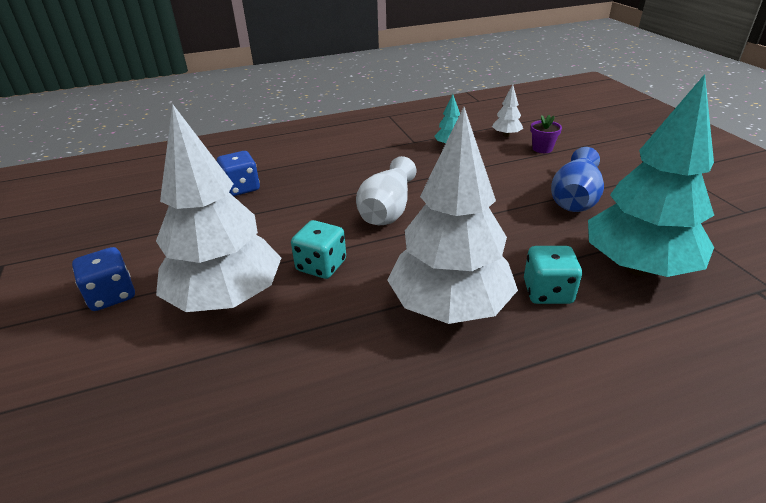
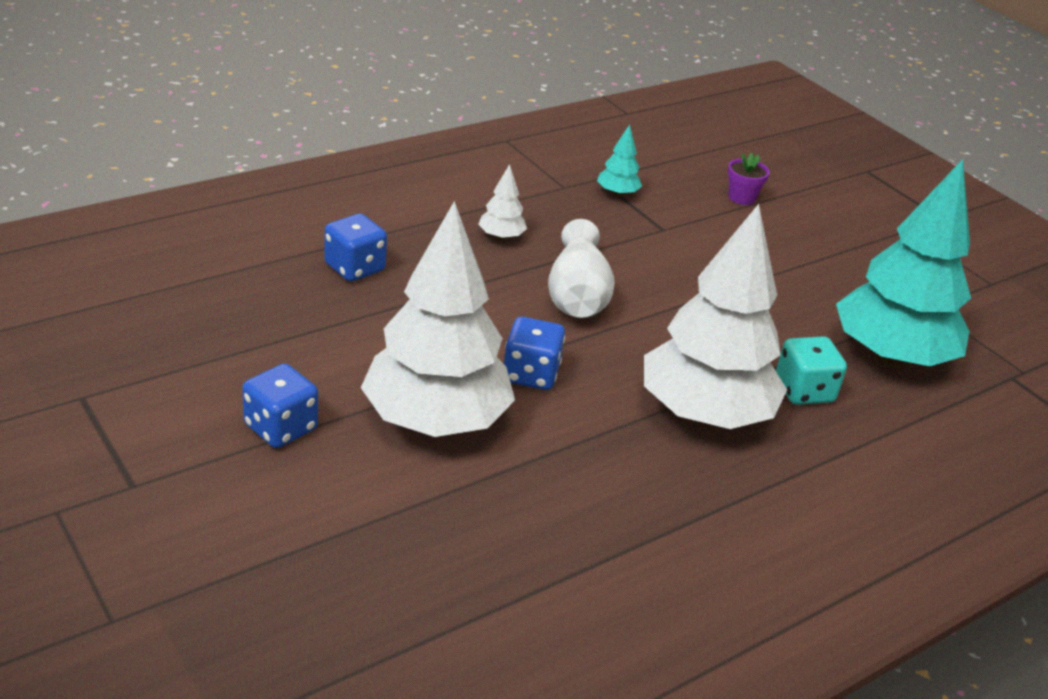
camera: 20 degrees left, 0 degrees up
turquoise dice [291,220,346,279] -> blue dice [504,317,565,390]
white tree [492,85,523,137] -> white tree moved to [478,164,527,240]
blue vase [551,147,604,212] -> none

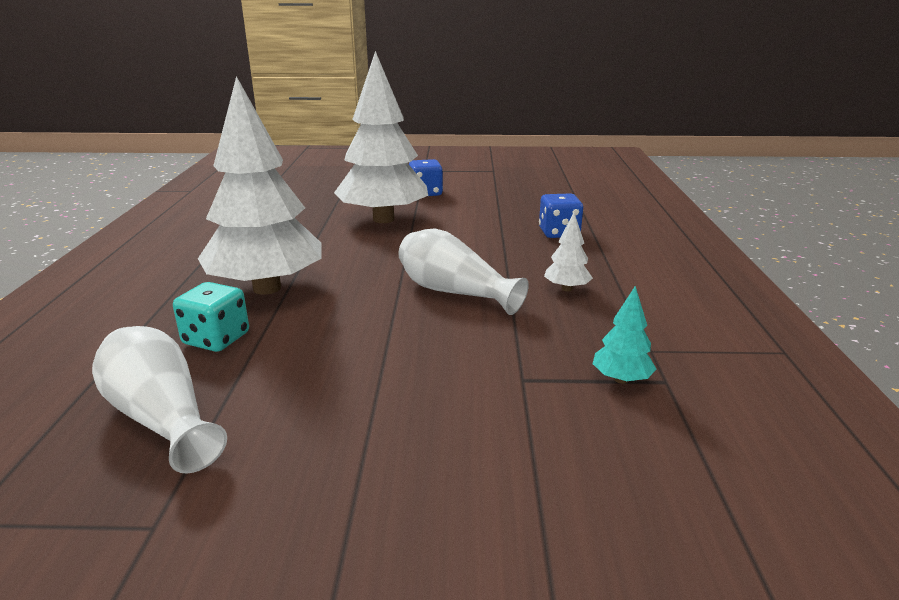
camera: 130 degrees right, 10 degrees down
blue dice [504,317,565,390] -> none
purple flower pot [728,153,770,205] -> none
turquoise tree [836,159,971,366] -> white vase [92,326,227,473]

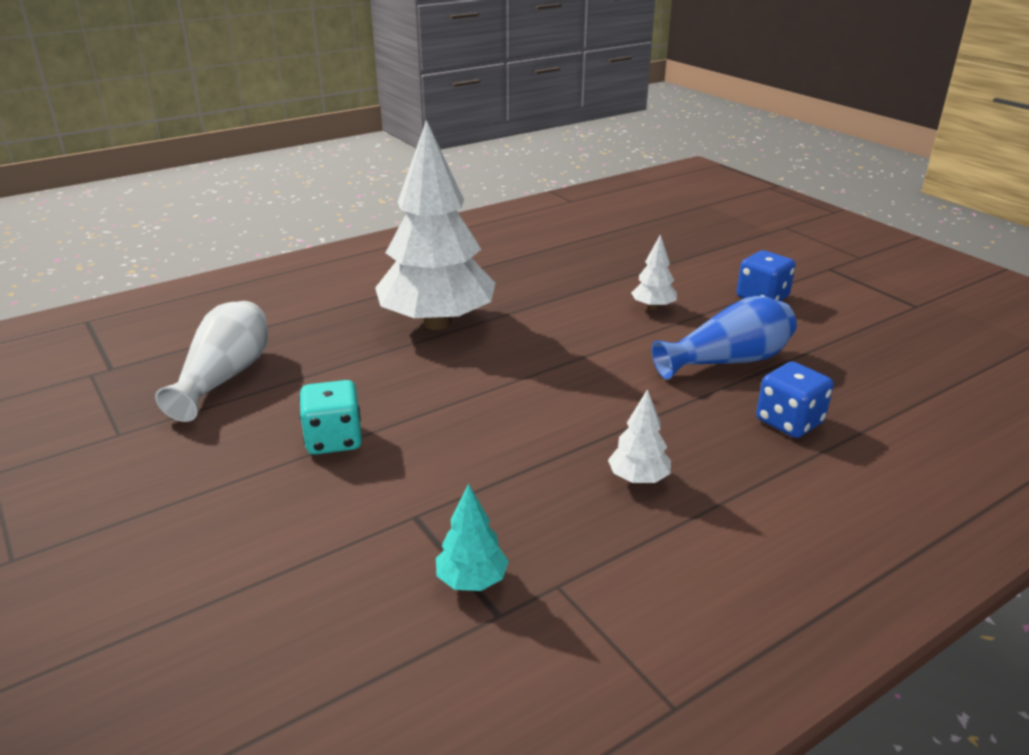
camera: 55 degrees right, 5 degrees up
turquoise dice [173,282,249,352] -> turquoise dice moved to [299,380,362,455]
white tree [334,51,428,223] -> white tree [631,234,677,310], size x0.40
white vase [398,228,529,315] -> none
none -> blue vase [652,296,797,380]

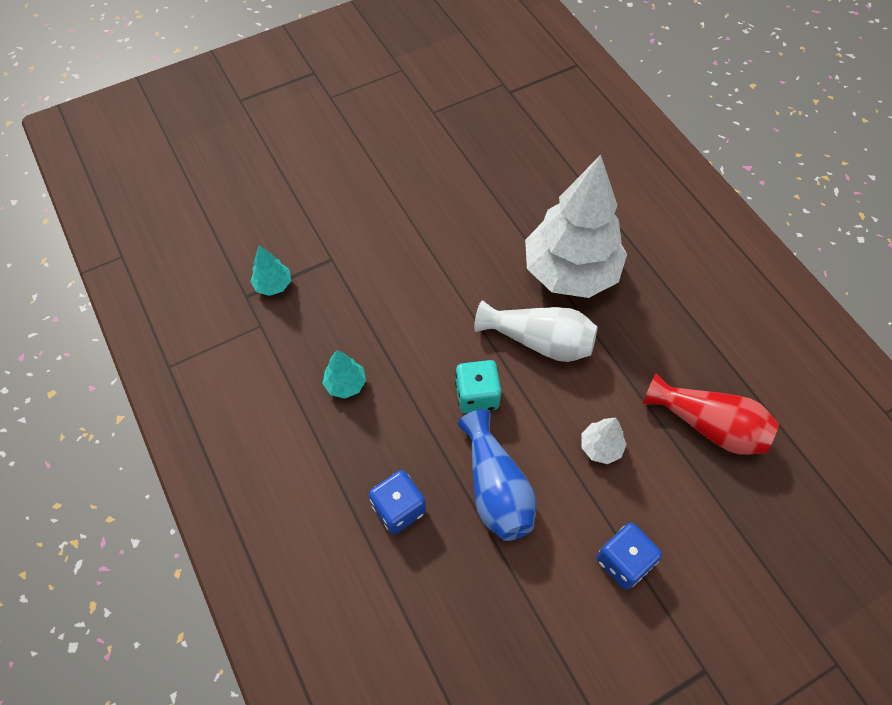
camera: 95 degrees right, 30 degrees up
white vase [155,301,268,422] -> white vase moved to [474,300,598,362]
turquoise dice [299,380,362,455] -> turquoise dice moved to [455,360,501,413]
white tree [608,389,671,484] -> turquoise tree [322,350,366,399]
none -> red vase [643,373,779,455]

